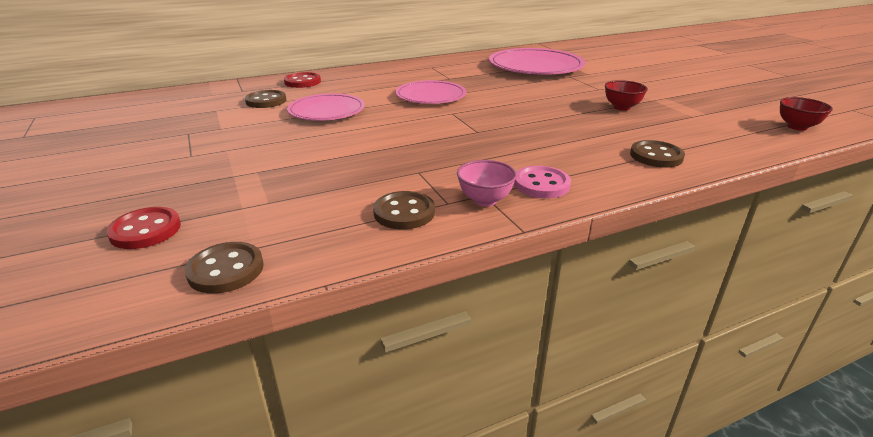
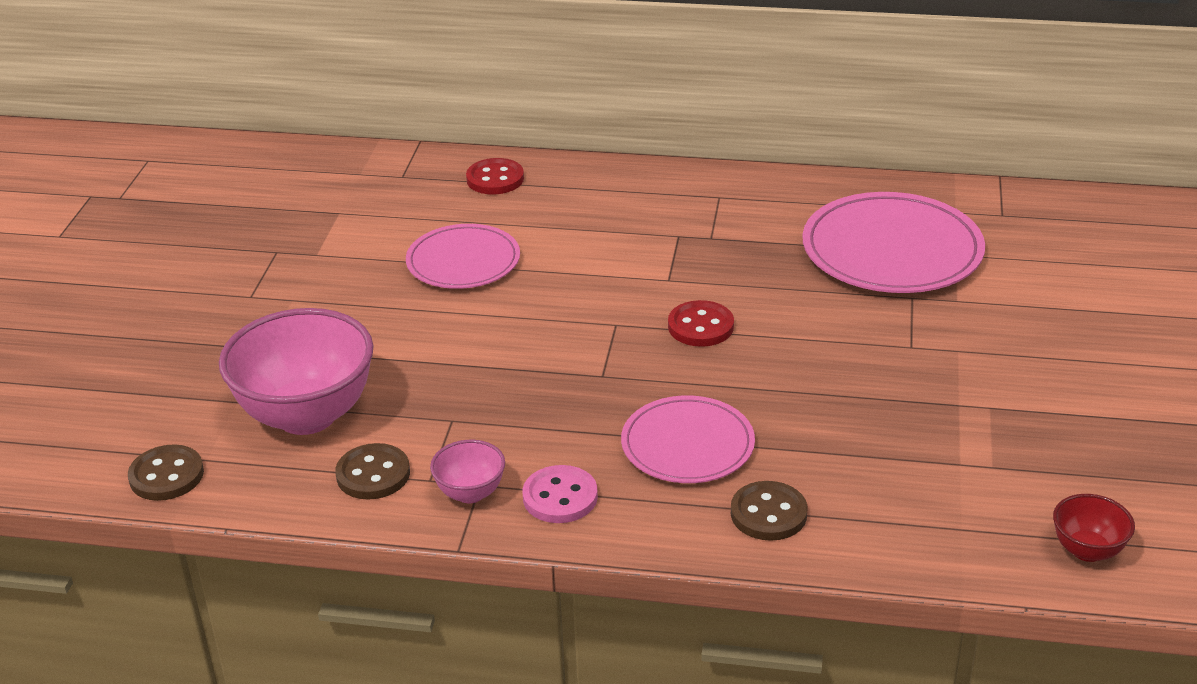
camera: 35 degrees right, 5 degrees up
red button [106,207,181,249] -> red button moved to [668,300,734,347]
brown button [245,90,287,108] -> none
pink plate [395,80,466,104] -> pink plate moved to [621,395,755,483]
red bowl [605,80,648,111] -> none
none -> pink bowl [219,308,373,435]

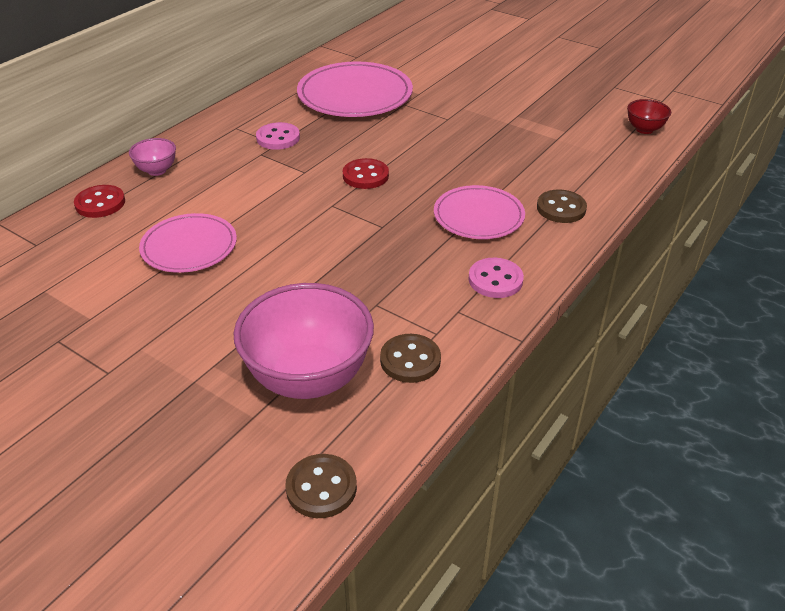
camera: 65 degrees left, 5 degrees up
pink bowl [430,440,505,503] -> pink bowl moved to [129,138,176,176]
none -> pink button [256,122,300,150]

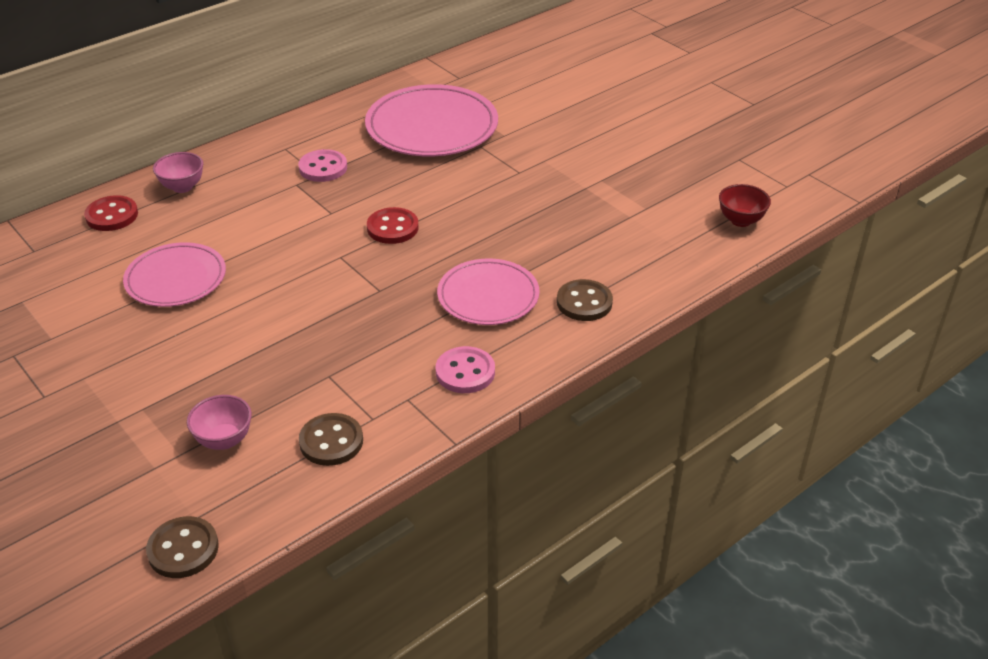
camera: 15 degrees right, 0 degrees up
pink bowl [233,283,374,399] -> pink bowl [187,395,252,450], size x0.47

